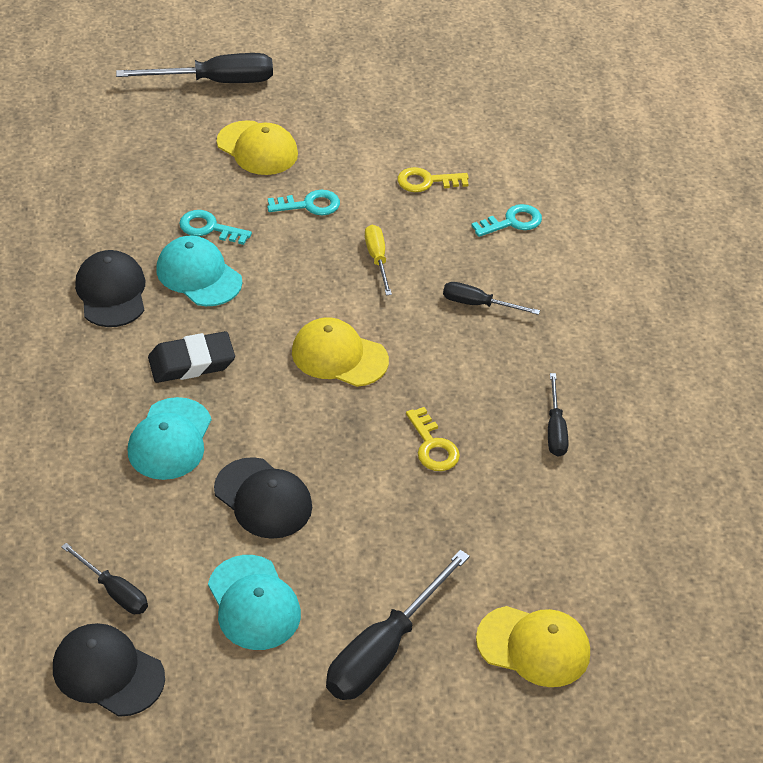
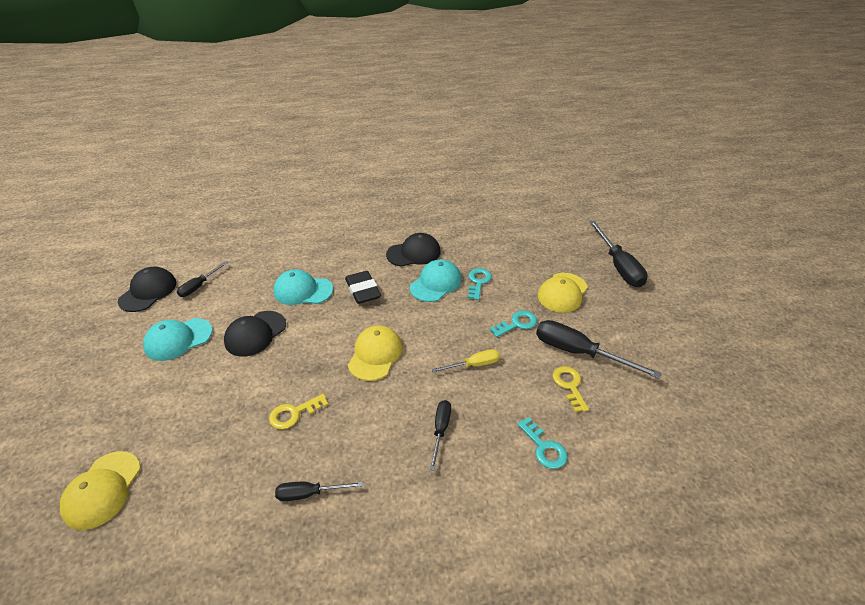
camera: 85 degrees right, 5 degrees down
turquoise key [267,190,340,215] -> turquoise key turned 105 degrees counterclockwise [490,310,537,337]
black screwdriver [326,550,470,700] -> black screwdriver moved to [536,320,662,379]

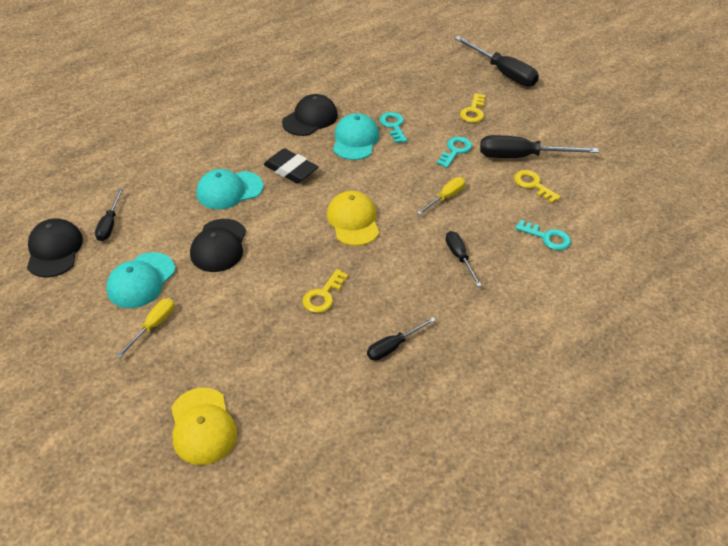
camera: 30 degrees left, 5 degrees up
yellow cap [538,273,588,313] -> yellow key [460,93,486,123]
none -> yellow screwdriver [116,298,175,358]

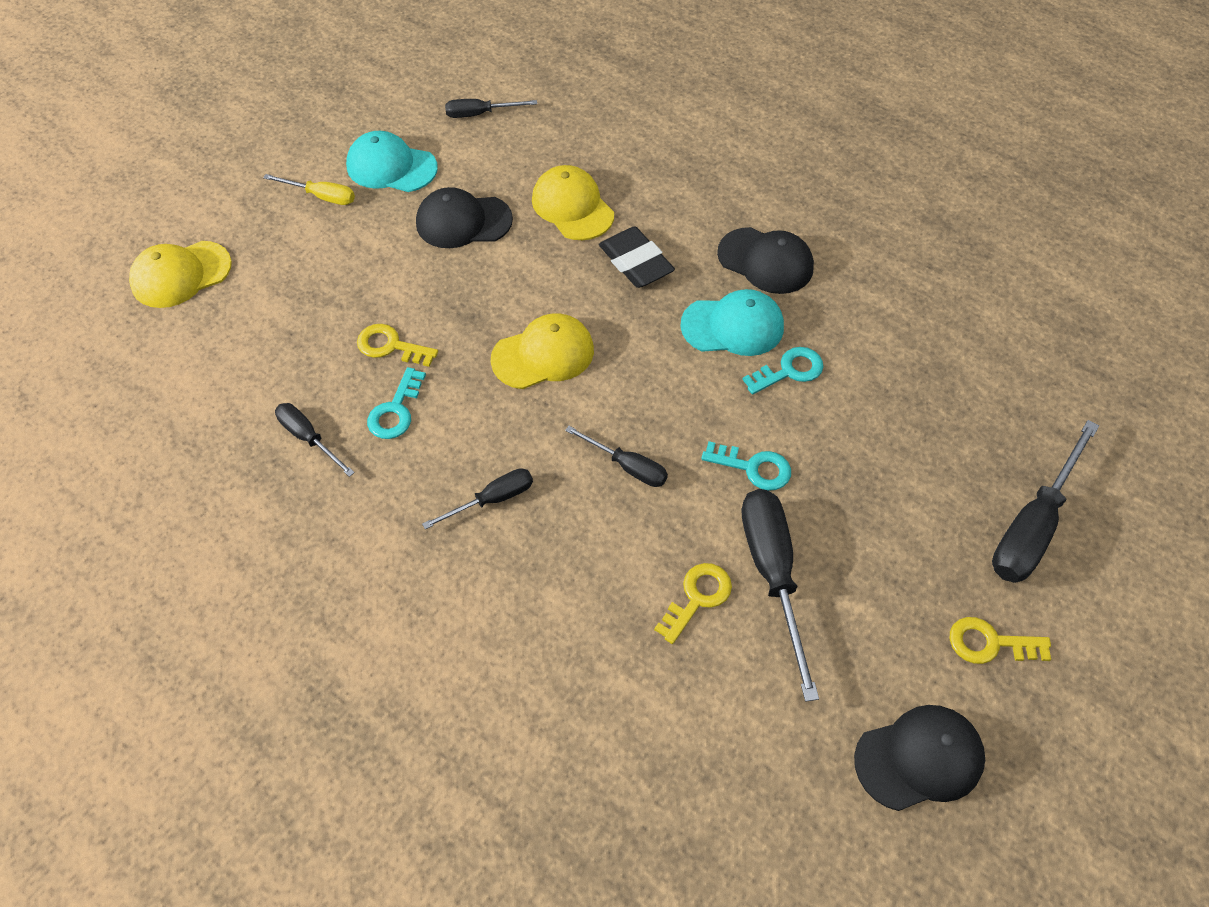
camera: 80 degrees right, 10 degrees up
black cap [27,218,83,278] -> black cap moved to [854,705,985,811]
turquoise cap [196,169,263,209] -> yellow cap [532,165,614,240]
black eraser [263,149,318,183] -> black eraser turned 60 degrees counterclockwise [599,227,675,288]
yellow screwdriver [417,177,465,215] -> black screwdriver [565,426,668,487]
yellow key [460,93,486,123] -> yellow key moved to [950,617,1051,664]
turquoise key [515,220,571,250] -> turquoise key moved to [367,367,426,439]

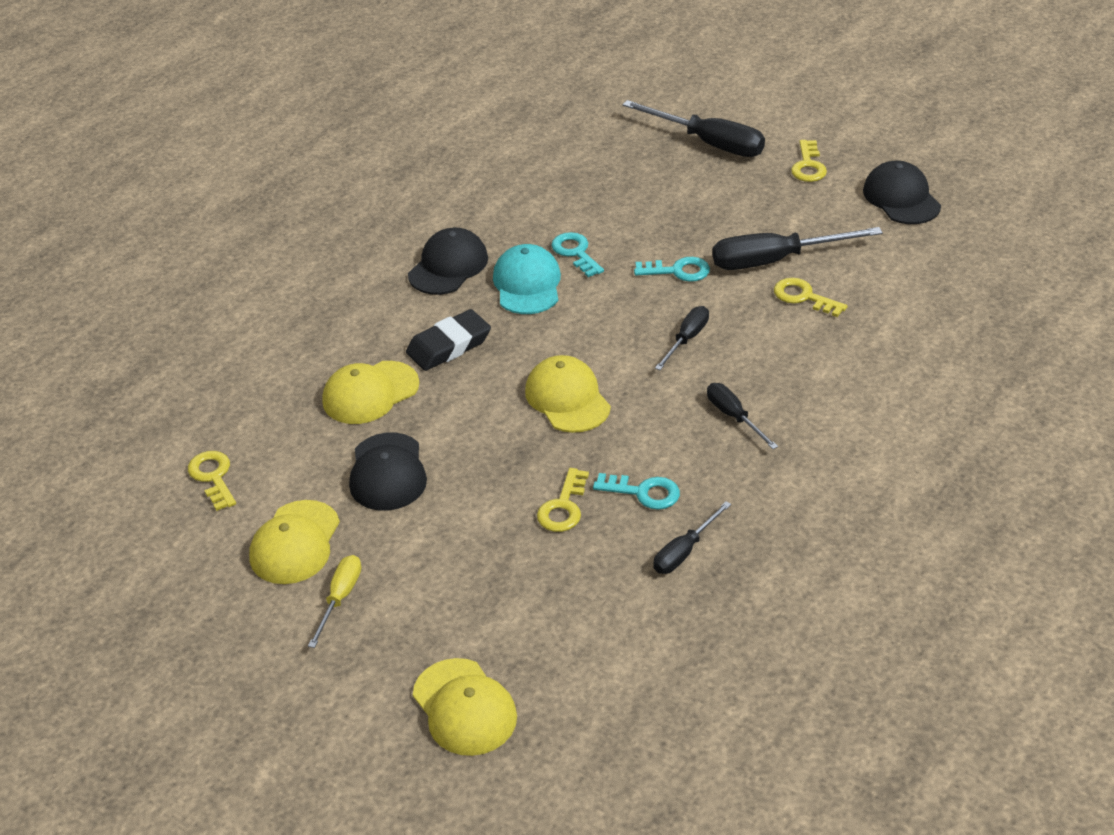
camera: 90 degrees left, 15 degrees down
turquoise cap [346,131,438,192] -> yellow cap [249,500,340,584]
black screwdriver [445,99,537,118] -> yellow key [188,451,236,511]
turquoise key [701,441,791,491] -> turquoise key turned 75 degrees clockwise [634,257,710,282]

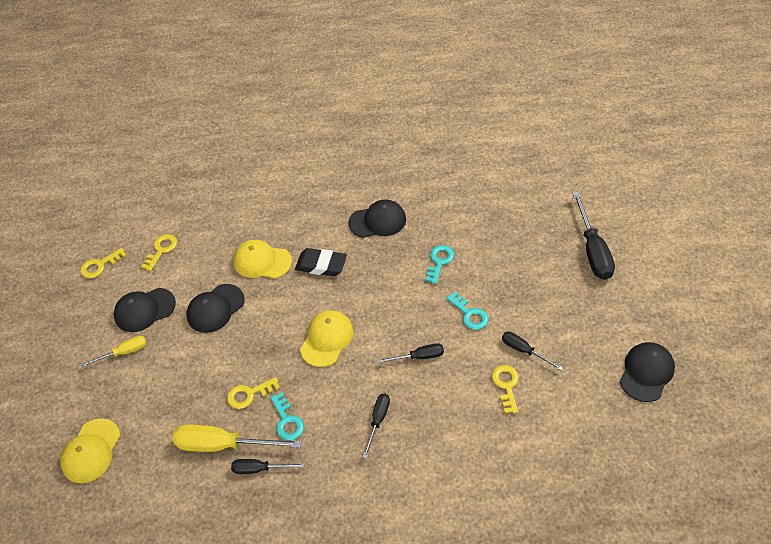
camera: 50 degrees right, 10 degrees up
yellow cap [249,500,340,584] -> black cap [114,288,176,332]
turquoise cap [493,244,561,314] -> none
black screwdriver [712,227,883,270] -> black screwdriver [502,332,563,370], size x0.56
yellow key [791,140,827,182] -> yellow key moved to [80,248,127,278]
none -> yellow screwdriver [172,425,301,452]

